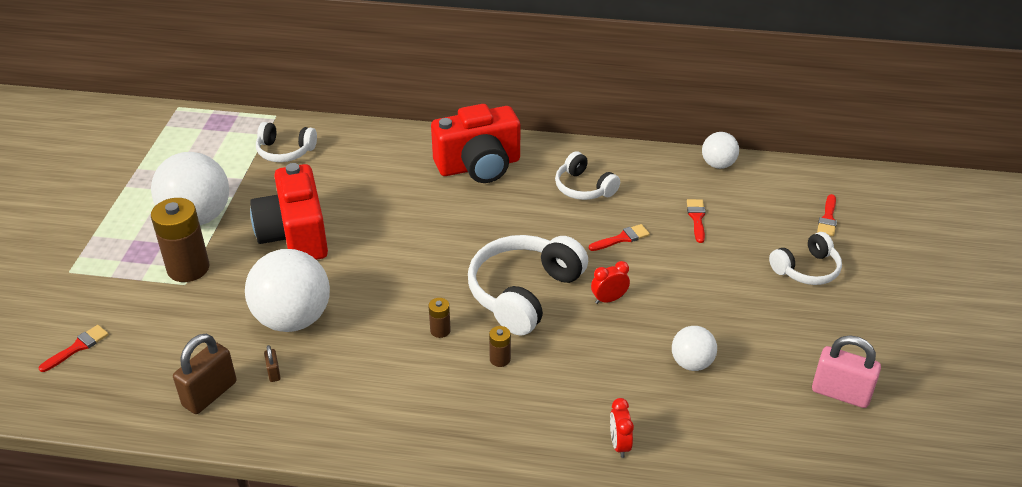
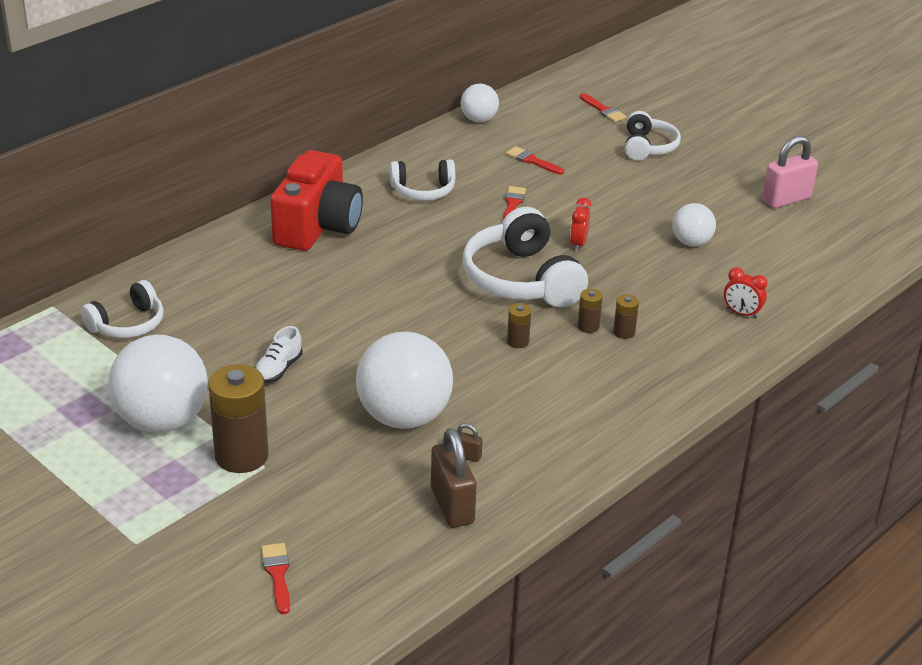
camera: 55 degrees left, 5 degrees down
red camera [250,163,328,260] -> white shoe [254,326,303,383]
none -> brown battery [613,294,639,339]

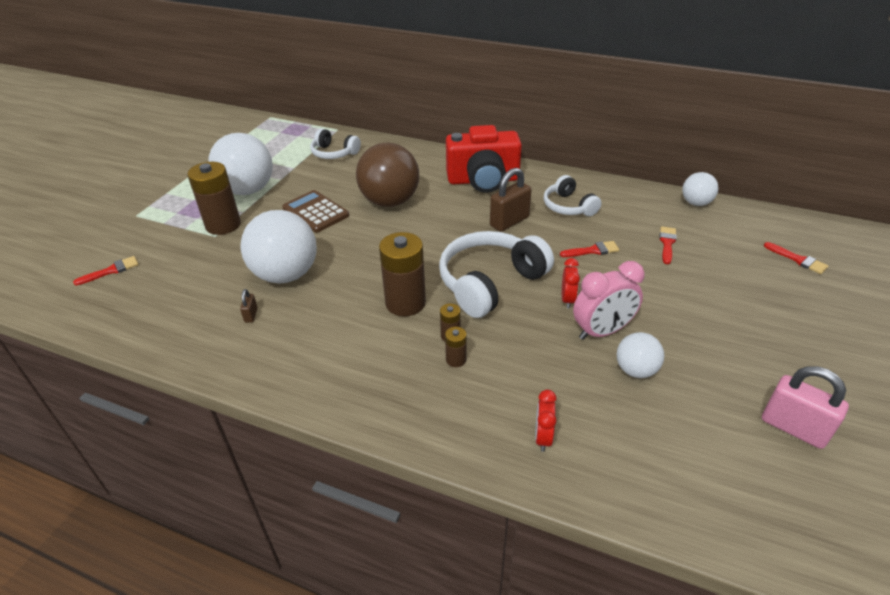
camera: 70 degrees right, 5 degrees up
white shoe [254,326,303,383] -> brown calculator [282,190,349,232]
brown padlock [431,428,477,528] -> brown padlock moved to [490,168,532,232]
brown battery [507,303,531,348] -> brown battery [379,232,426,316], size x2.17
red clock [570,197,591,252] -> red clock turned 105 degrees clockwise [562,258,580,309]
red brush [580,93,627,122] -> red brush turned 75 degrees counterclockwise [764,242,828,274]
white headphones [625,111,681,161] -> none
none -> brown ball [356,143,419,207]
none -> pink clock [573,261,645,340]

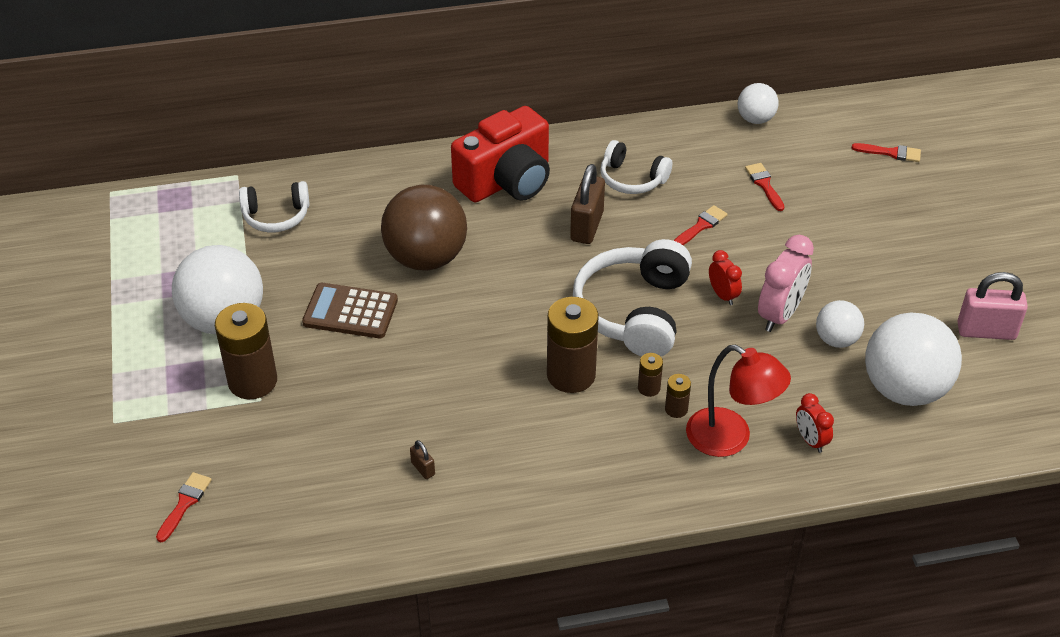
camera: 35 degrees left, 5 degrees up
white ball [240,210,317,284] -> white ball moved to [865,313,962,406]
none -> red lamp [686,345,791,457]

